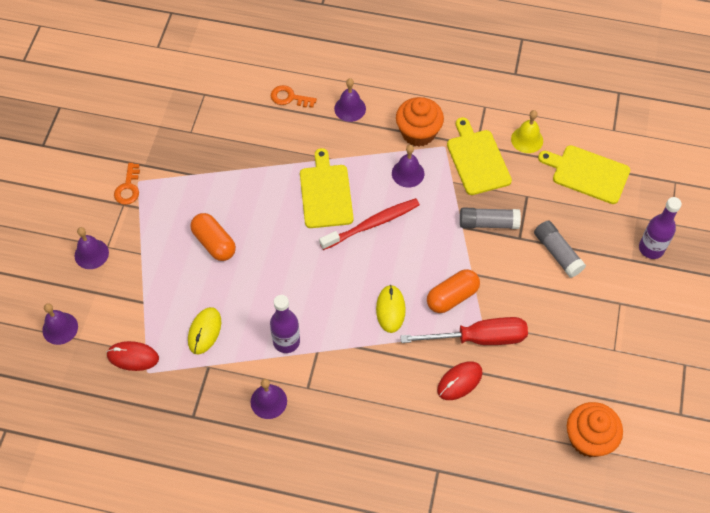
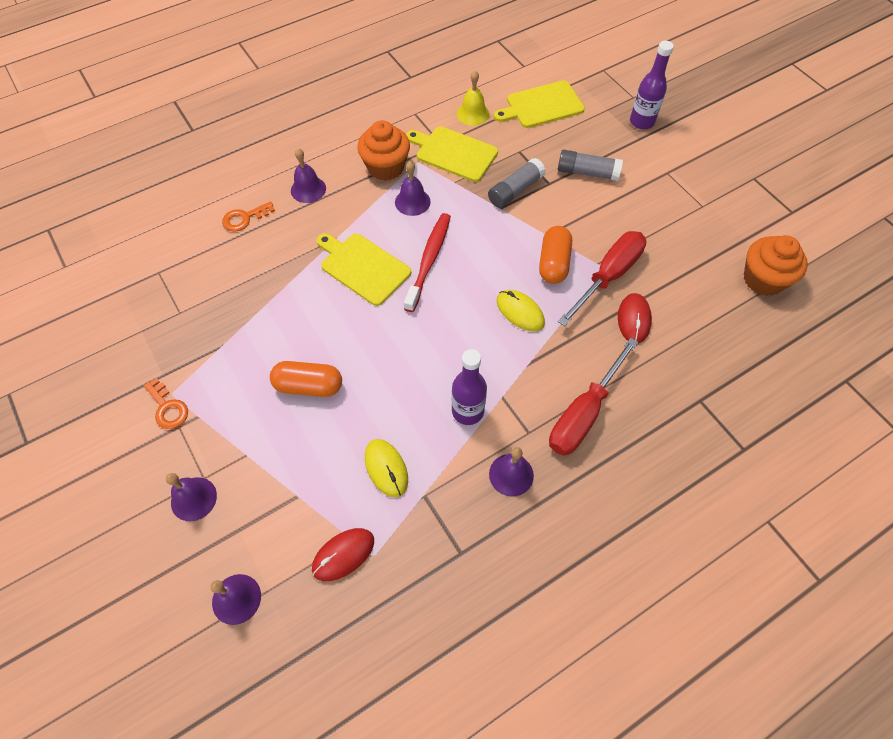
camera: 45 degrees left, 0 degrees up
none -> red screwdriver [549,338,638,456]

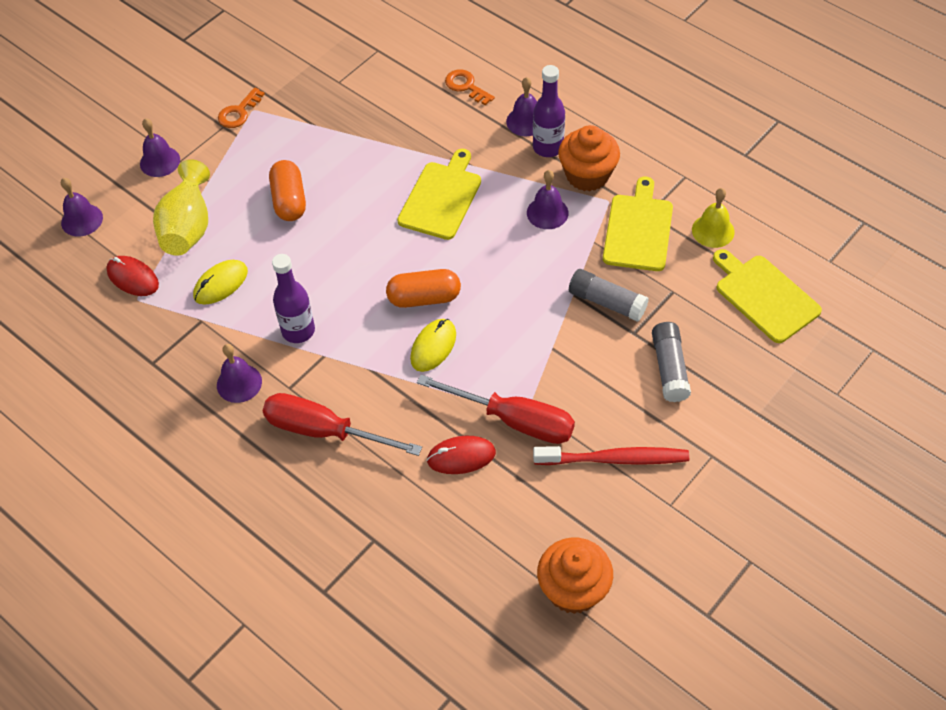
camera: 75 degrees right, 5 degrees down
red toothbrush [404,213,451,312] -> red toothbrush moved to [533,446,689,465]
orange capsule [539,226,572,284] -> orange capsule moved to [386,269,461,308]
purple bottle [630,41,674,130] -> purple bottle moved to [533,65,565,157]
none -> yellow vase [153,159,210,255]

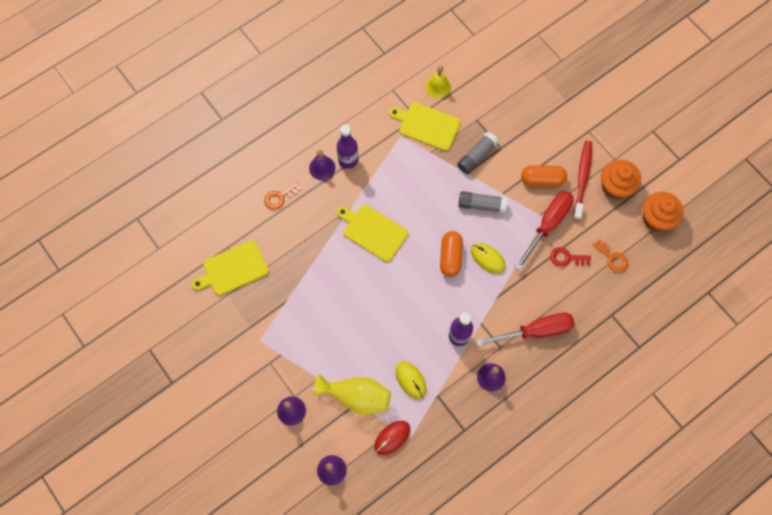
camera: 80 degrees left, 15 degrees up
orange key [218,87,265,128] -> orange key moved to [593,239,628,272]
red screwdriver [263,393,422,456] -> red screwdriver turned 135 degrees counterclockwise [475,313,575,346]
orange capsule [269,160,306,221] -> orange capsule moved to [521,165,567,187]
red mouse [426,436,496,474] -> red key [550,247,591,267]
purple bell [527,170,569,229] -> none
orange cupcake [558,125,620,191] -> orange cupcake moved to [601,159,641,199]
grey glue stick [652,322,691,402] -> grey glue stick moved to [458,191,507,213]
yellow cutting board [713,249,822,343] -> yellow cutting board moved to [192,240,269,295]

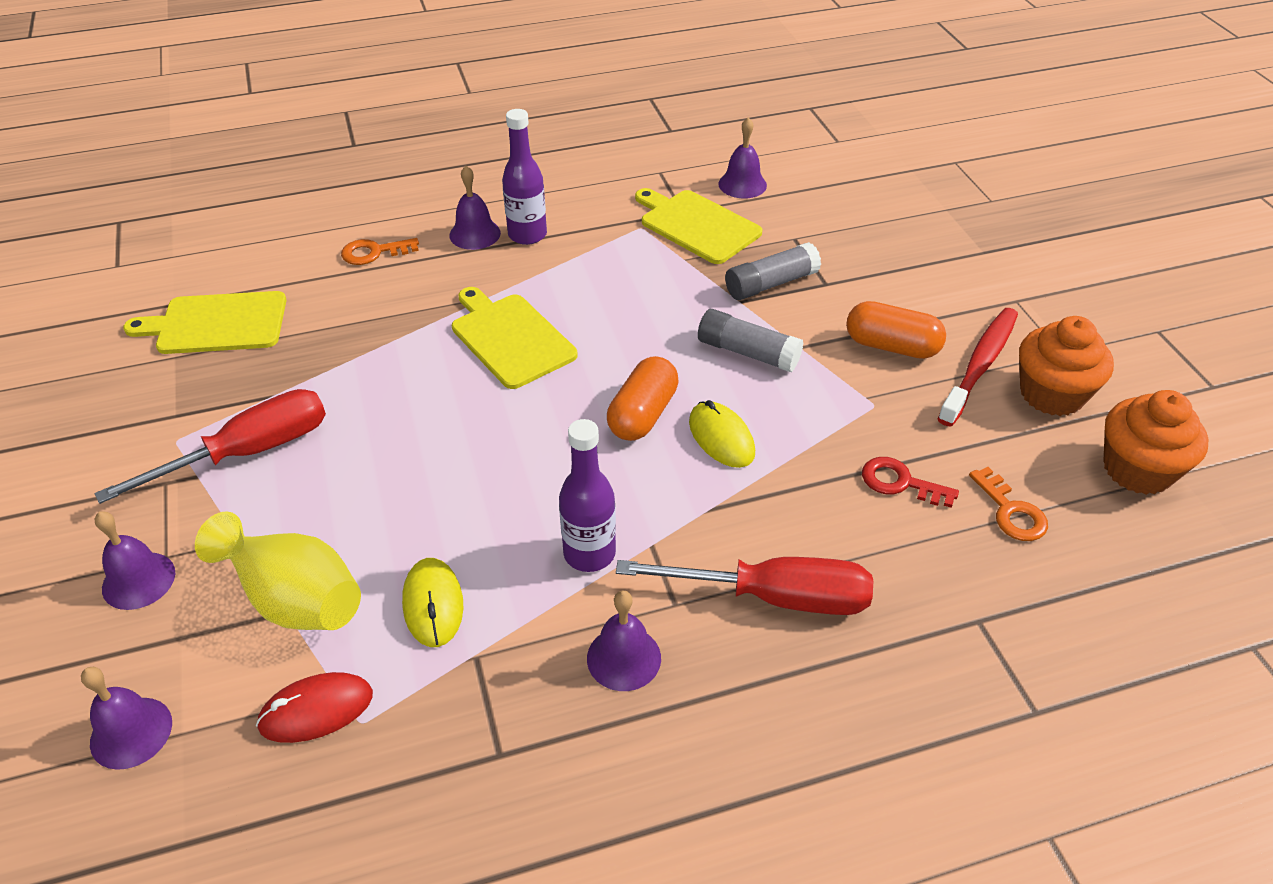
camera: 20 degrees right, 25 degrees down
yellow bell [425,66,451,98] -> purple bell [718,117,767,198]
red screwdriver [515,191,574,271] -> red screwdriver moved to [94,389,326,504]

